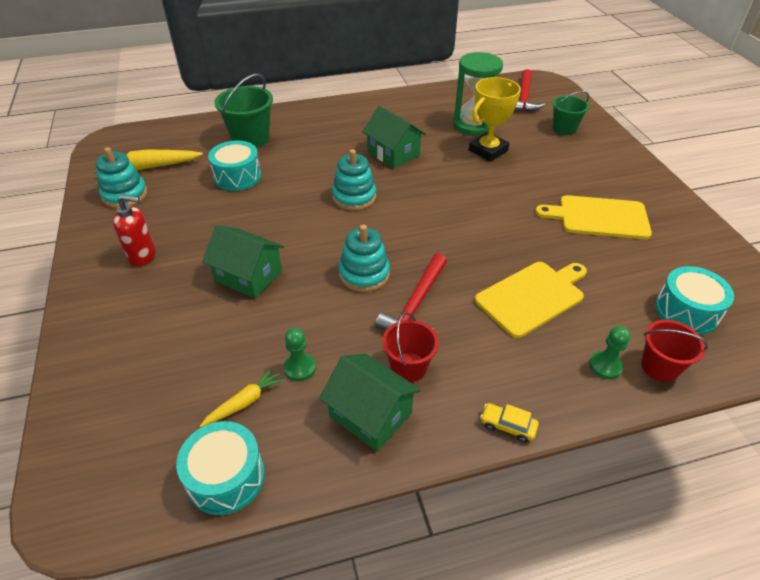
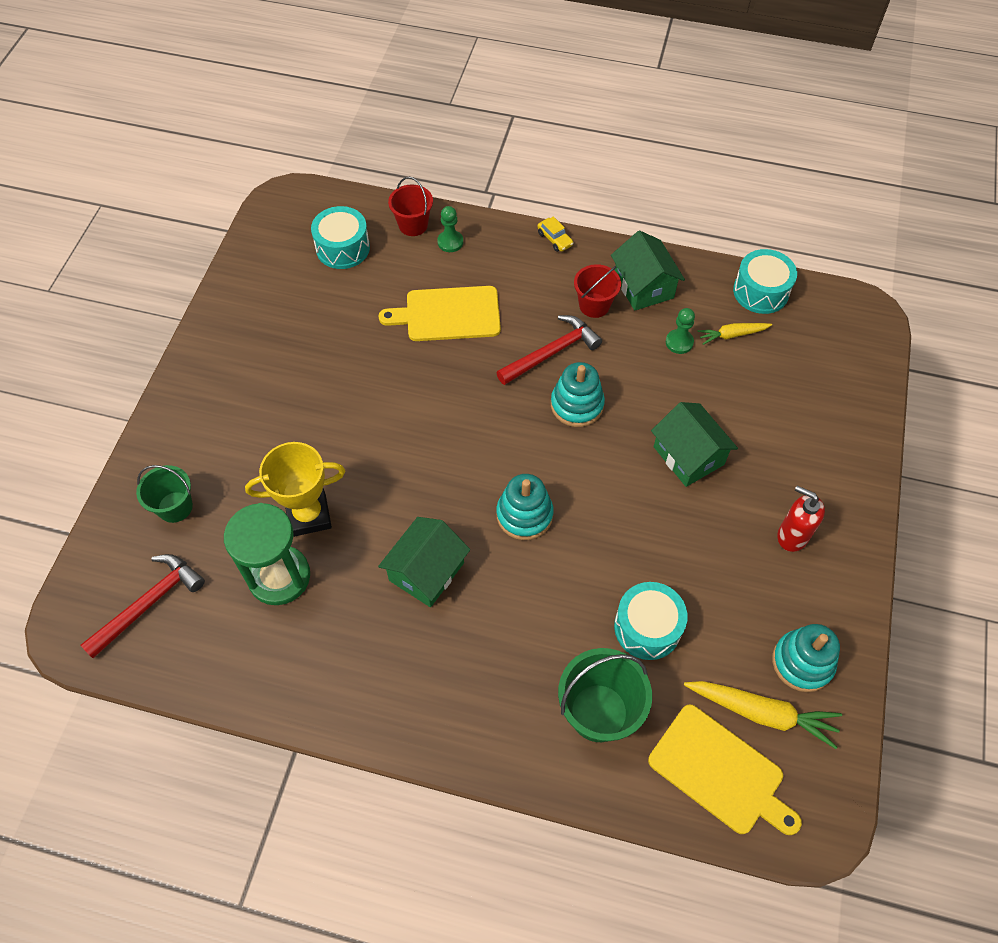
camera: 150 degrees left, 15 degrees up
green house [362,106,426,169] -> green house turned 45 degrees clockwise [378,517,470,607]
yellow cutting board [535,195,652,239] -> yellow cutting board moved to [648,705,802,835]

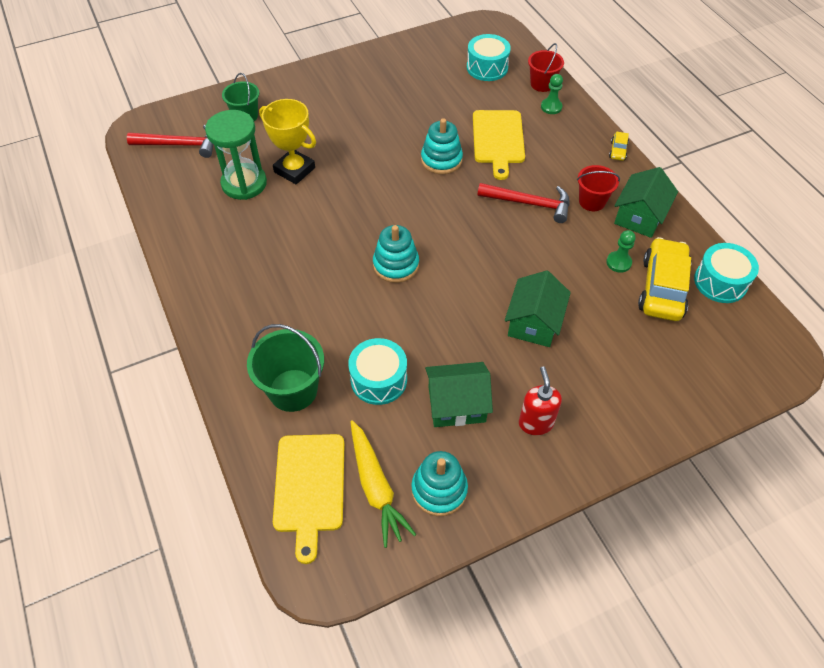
camera: 50 degrees right, 5 degrees down
yellow cutting board [378,286,501,341] -> yellow cutting board turned 135 degrees counterclockwise [473,110,525,180]
green house [378,517,470,607] -> green house moved to [425,362,493,427]
turquoise stacking toy [551,362,605,427] -> turquoise stacking toy moved to [421,118,463,174]
yellow carrot [698,323,772,345] -> yellow car [638,237,692,321]

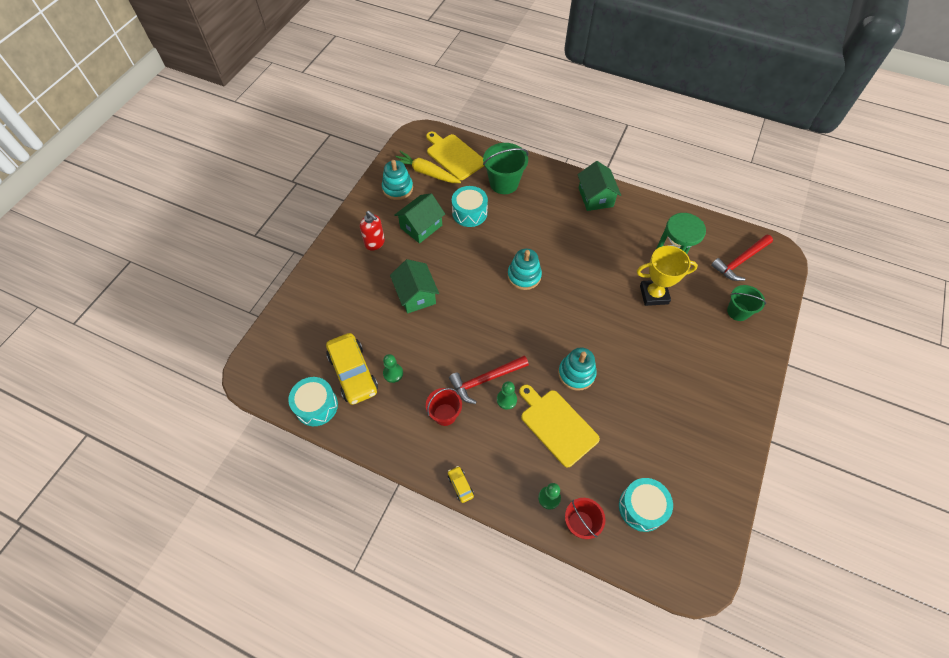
camera: 140 degrees right, 5 degrees up
green house [614,167,678,238] -> green house moved to [577,161,621,211]
none -> green pawn [497,381,517,410]

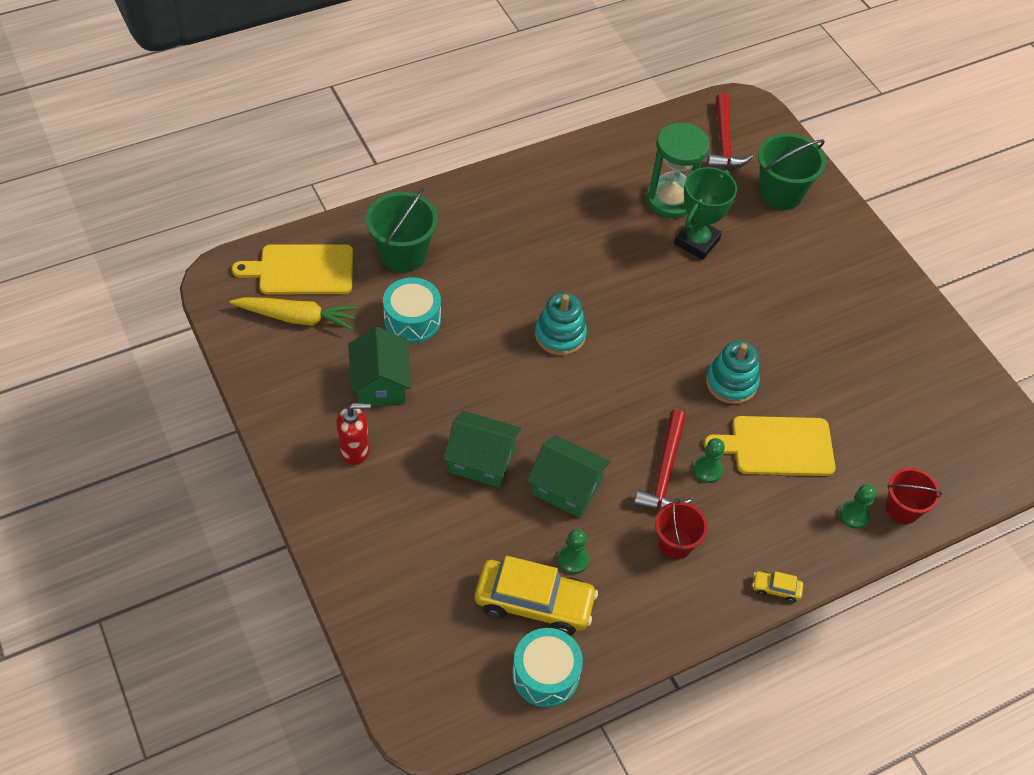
camera: 55 degrees left, 5 degrees down
turquoise stacking toy [382,160,413,200] -> none
yellow carrot [395,151,461,183] -> yellow carrot turned 150 degrees counterclockwise [230,297,358,330]
green house [577,161,621,211] -> green house moved to [527,435,611,518]
turquoise drum [619,478,673,532] -> none
yellow trophy [637,246,698,306] -> green trophy [674,167,737,260]
green bucket [727,285,766,321] -> green bucket [758,133,826,210], size x1.54

